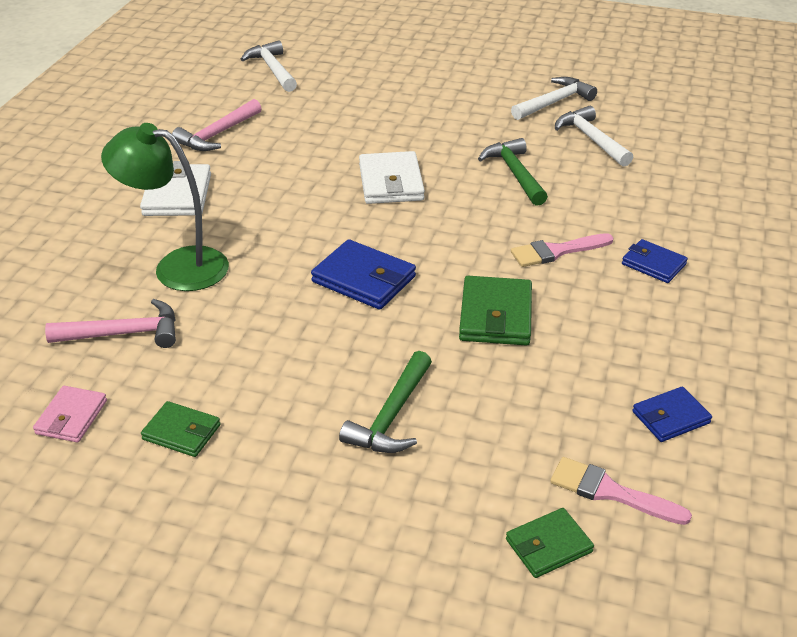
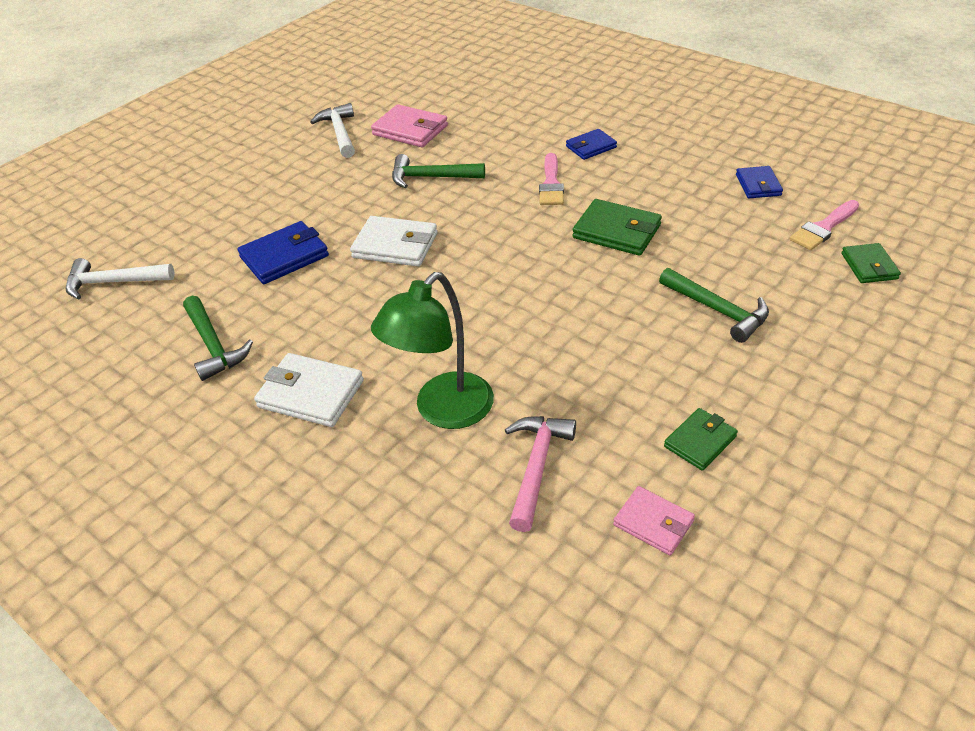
camera: 65 degrees left, 5 degrees up
pink hammer [172,99,262,151] -> green hammer [183,296,253,381]
blue wallet [311,239,416,310] -> blue wallet moved to [237,221,329,284]
white hammer [555,106,633,167] -> pink wallet [371,104,448,147]

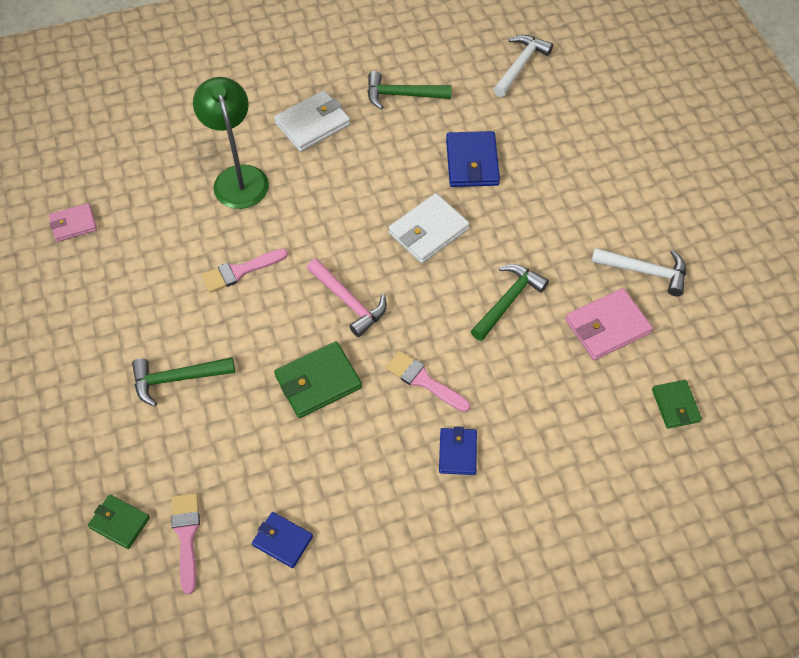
camera: 120 degrees right, 15 degrees up
pink hammer [505,416,576,532] -> pink hammer moved to [307,258,387,337]
green wallet [664,408,738,471] -> green wallet moved to [652,380,702,429]
none -> pink brush [201,248,288,293]

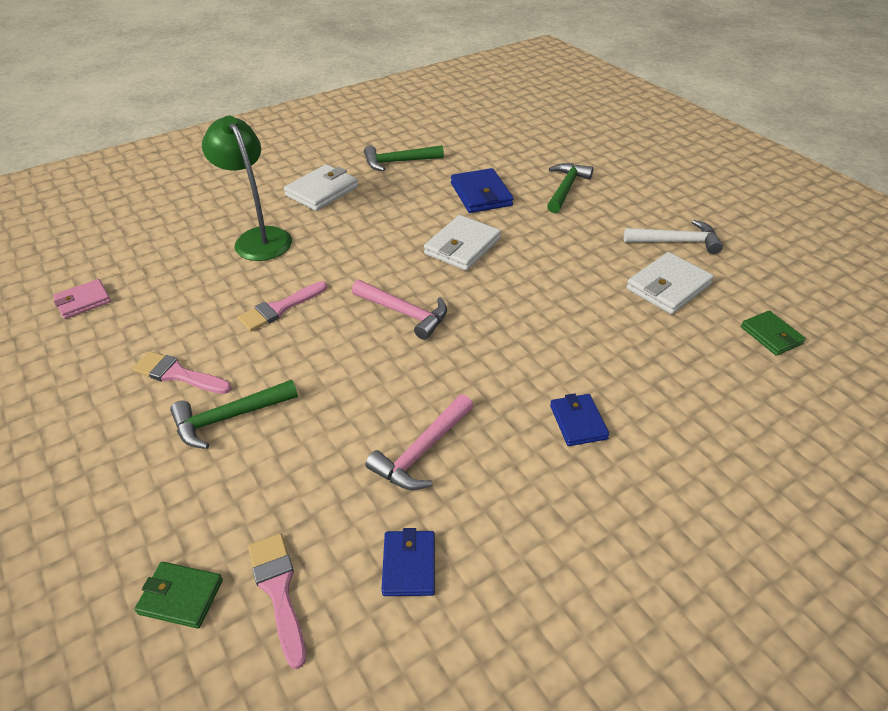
camera: 15 degrees left, 15 degrees down
blue wallet [252,512,313,568] -> blue wallet turned 75 degrees clockwise [381,528,435,596]
green wallet [274,341,362,418] -> none
pink brush [386,351,470,412] -> pink brush moved to [132,351,232,394]
green hammer [471,264,549,341] -> green hammer moved to [547,163,594,213]
white hammer [493,35,553,97] -> none
pink wallet [565,288,653,360] -> white wallet [626,252,714,314]
none -> pink hammer [365,394,473,490]

